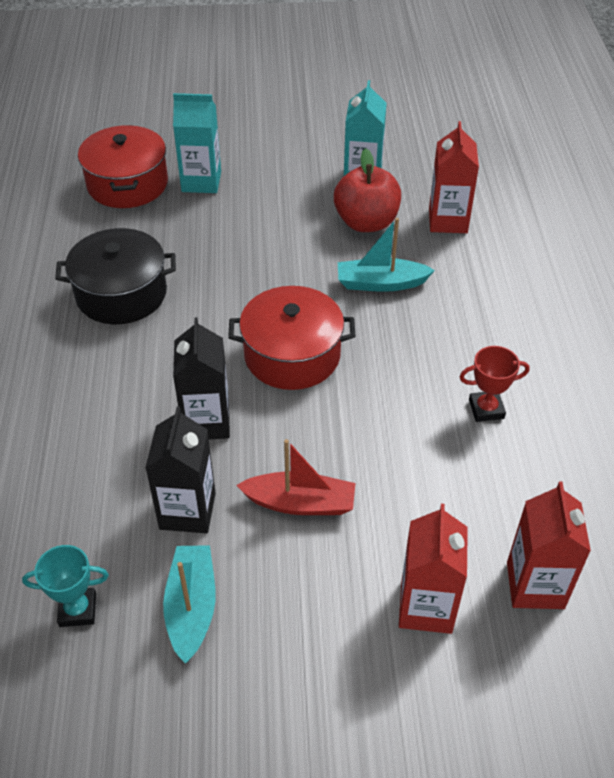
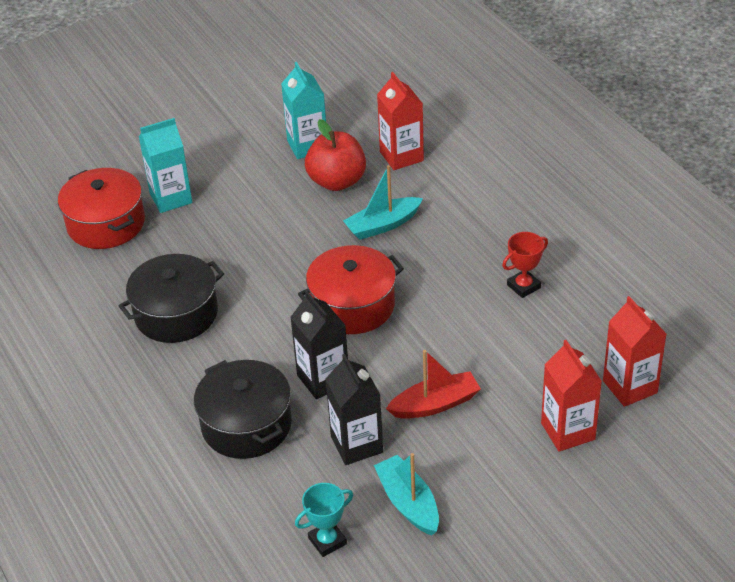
camera: 25 degrees left, 5 degrees down
none -> black pot [194,360,292,459]

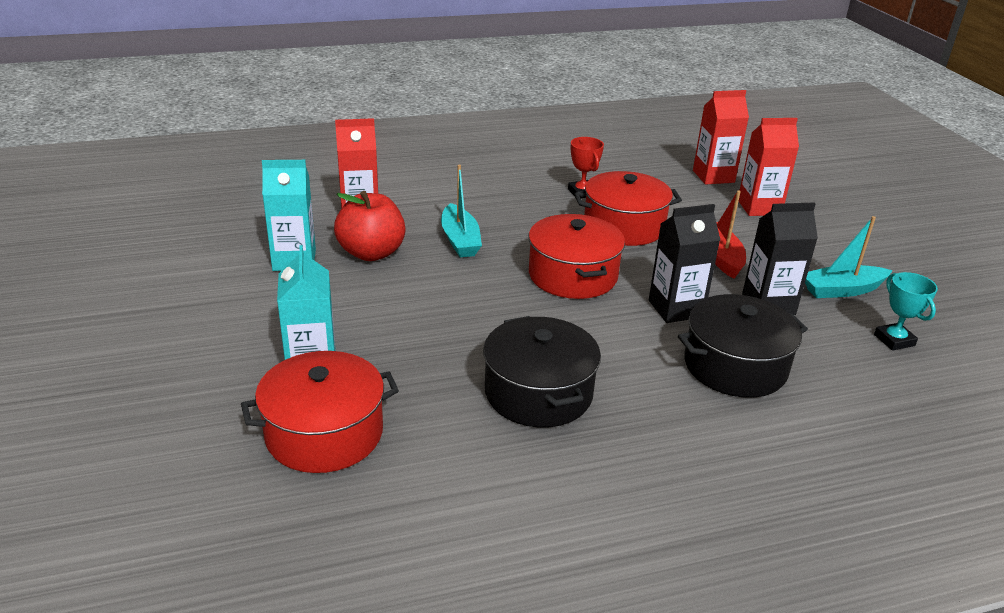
camera: 80 degrees left, 10 degrees down
none -> red pot [574,171,682,246]

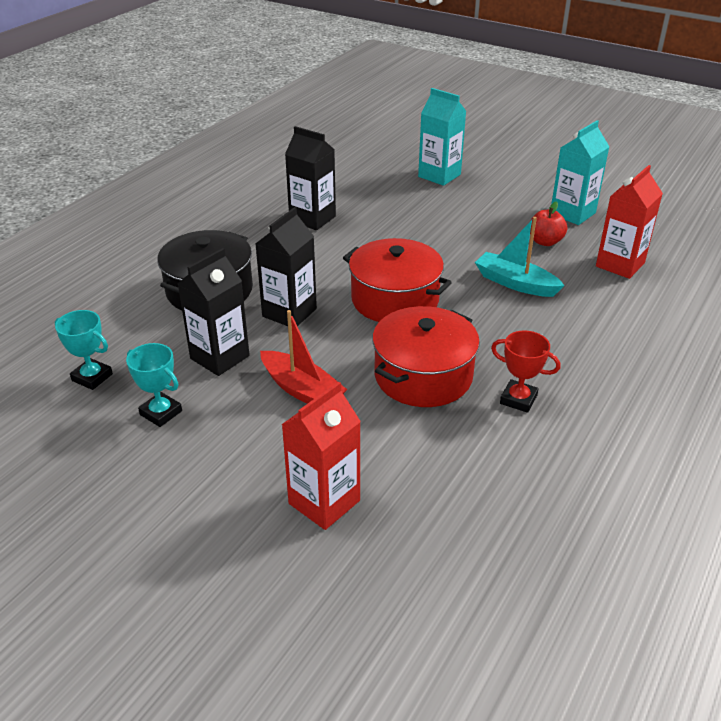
camera: 140 degrees right, 5 degrees up
red pot [241,351,399,473] -> none
red apple [334,191,405,261] -> red apple [530,201,567,246], size x0.59
black pot [483,316,601,428] -> black carton [285,126,336,230]
red carton [693,90,749,185] -> none
turquoise boat [805,216,893,298] -> turquoise trophy [126,343,182,427]

